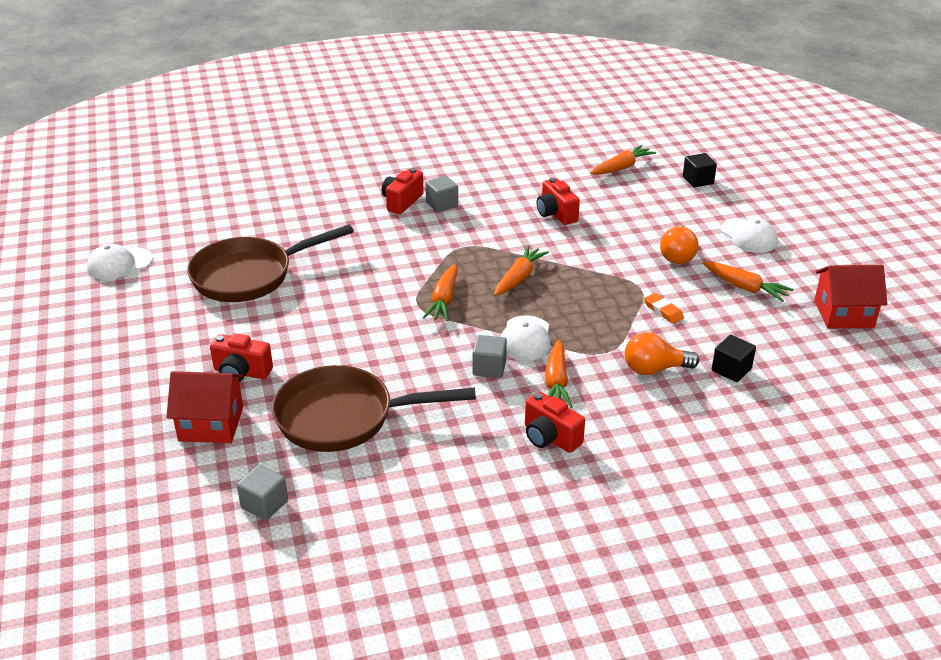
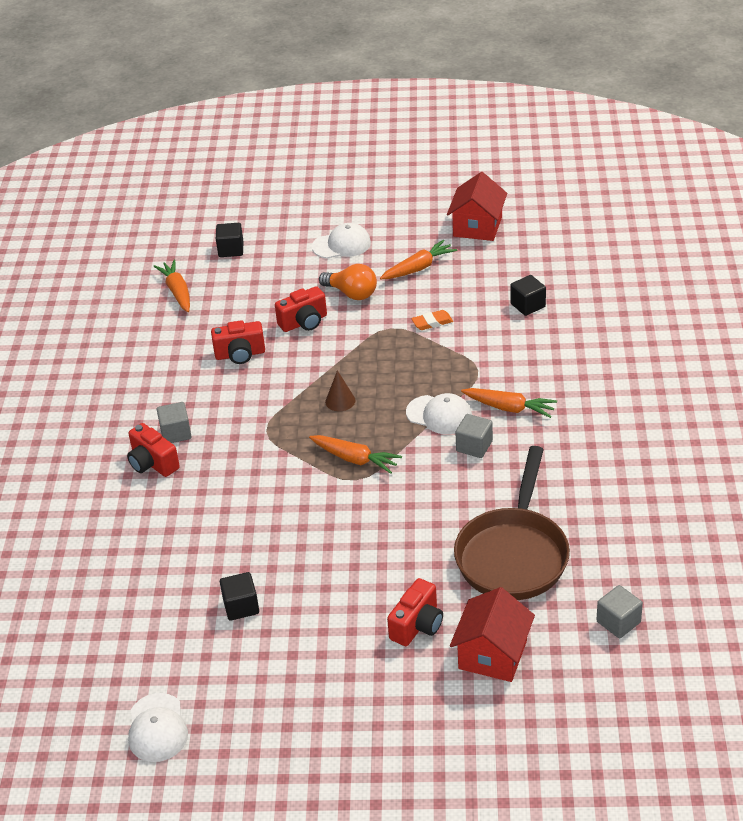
camera: 70 degrees left, 5 degrees up
brown pan [187,224,354,302] -> black cube [220,572,259,621]
orange carrot [494,245,549,296] -> brown cone [325,370,355,411]
red camera [525,391,585,453] -> red camera moved to [275,286,327,332]
orange light bulb [625,332,699,375] -> none

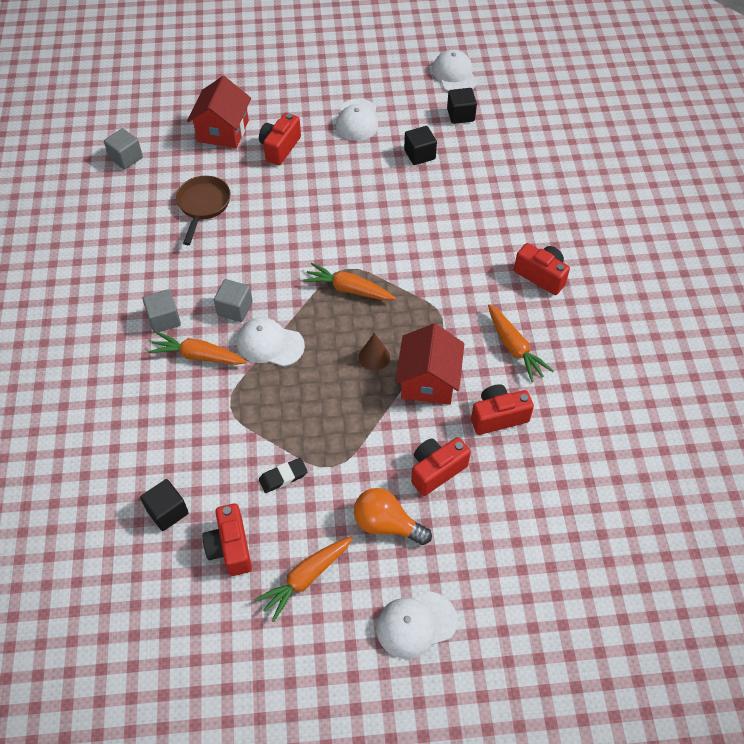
camera: 170 degrees right, 15 degrees up
orange carrot [154,260,190,312] -> orange carrot moved to [488,304,553,382]
grey cube [157,402,192,443] -> grey cube moved to [143,289,181,333]
black cube [216,223,244,257] -> black cube moved to [447,88,477,124]
orange eraser [411,310,453,330] -> black eraser [259,458,308,493]
red house [447,172,507,241] -> red house moved to [395,324,464,405]
brown pan [454,446,570,600] -> brown pan [176,176,231,245], size x0.57
none -> red camera [202,503,252,576]
none -> white cap [336,99,378,141]

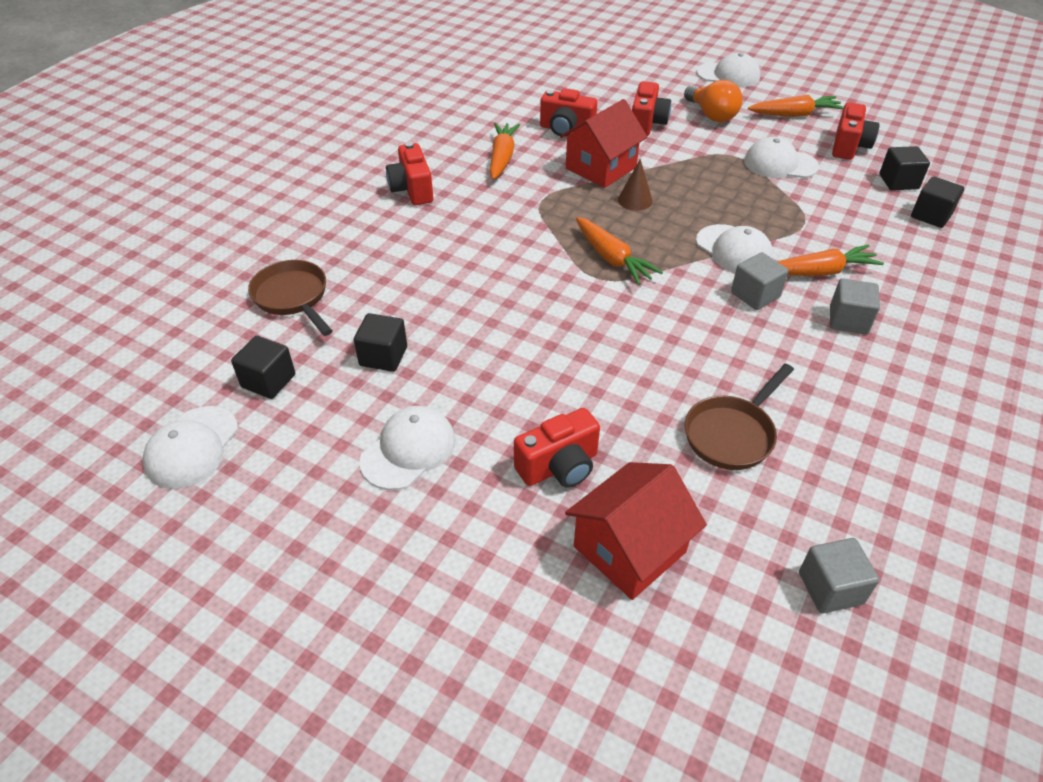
camera: 145 degrees left, 10 degrees down
orange carrot [148,332,247,365] -> orange carrot turned 60 degrees counterclockwise [777,245,884,276]
black eraser [259,458,308,493] -> white cap [744,137,819,178]
red camera [411,437,471,496] -> red camera turned 75 degrees counterclockwise [632,81,671,136]
none -> brown pan [248,260,332,336]
none -> black cube [911,176,964,228]

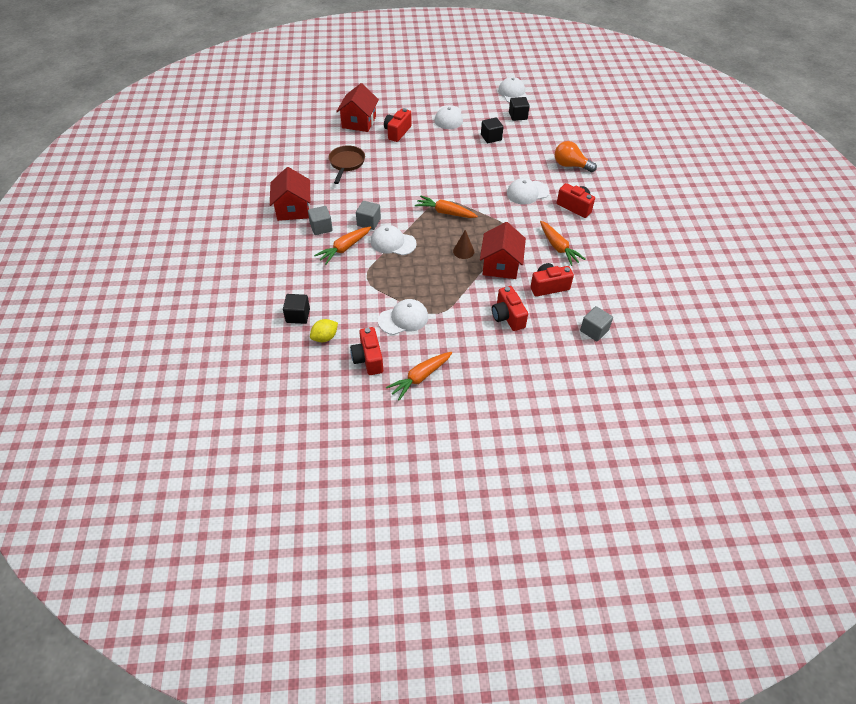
camera: 145 degrees right, 5 degrees up
brown pan [248,260,332,336] -> none
orange light bulb [684,80,743,122] -> orange light bulb moved to [555,141,597,172]
white cap [697,53,760,87] -> white cap moved to [507,178,549,205]
grey cube [799,538,880,614] -> grey cube moved to [580,306,613,341]
black cube [879,146,930,190] -> yellow lemon [310,319,338,342]
none -> red house [270,167,310,221]

